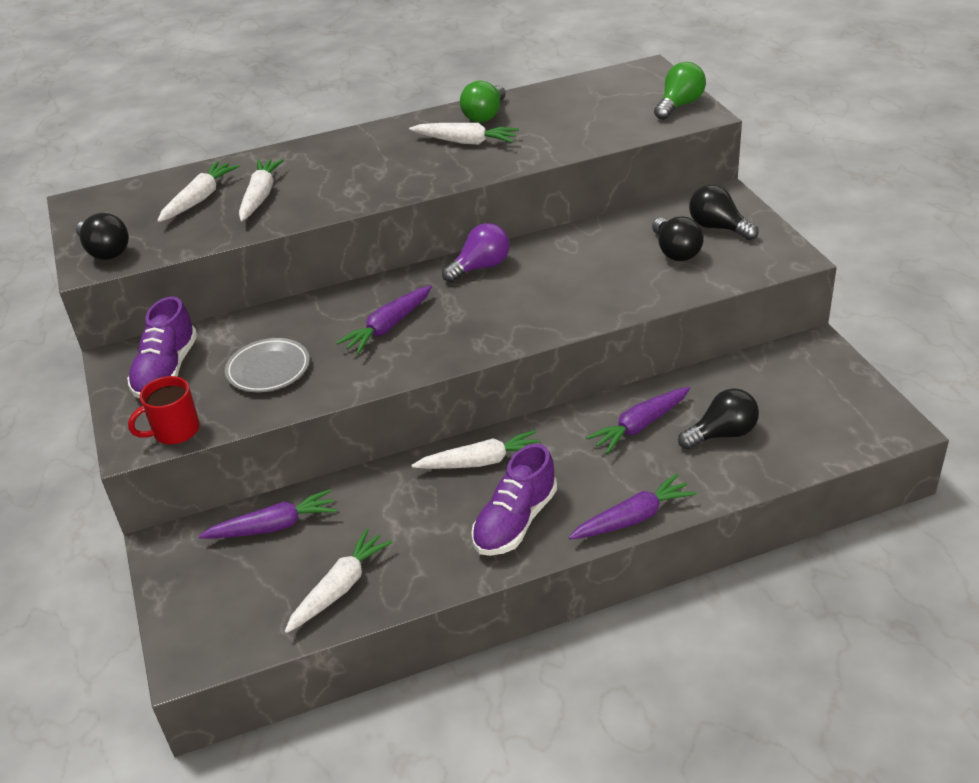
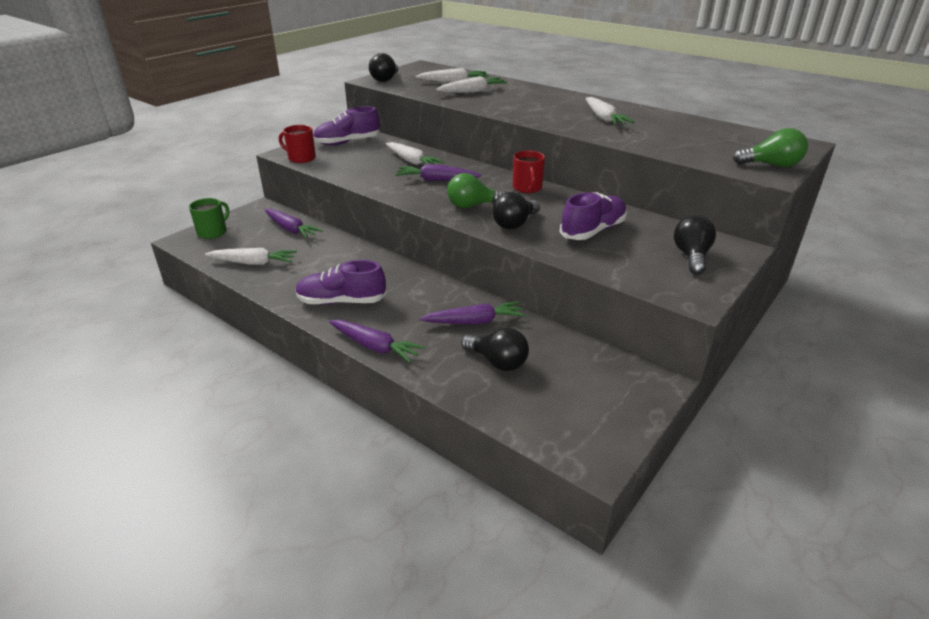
camera: 55 degrees right, 5 degrees down
grey plate [225,338,310,392] -> none
white carrot [411,430,540,469] -> white carrot moved to [386,142,444,165]
purple light bulb [442,223,510,283] -> red mug [513,151,545,193]
green light bulb [460,81,506,122] -> green light bulb moved to [447,173,506,208]
purple carrot [586,387,690,454] -> purple carrot turned 150 degrees clockwise [419,301,525,324]
black light bulb [652,216,704,261] -> black light bulb moved to [492,192,540,229]
none -> green mug [189,198,229,239]
none -> purple shoe [560,192,627,240]

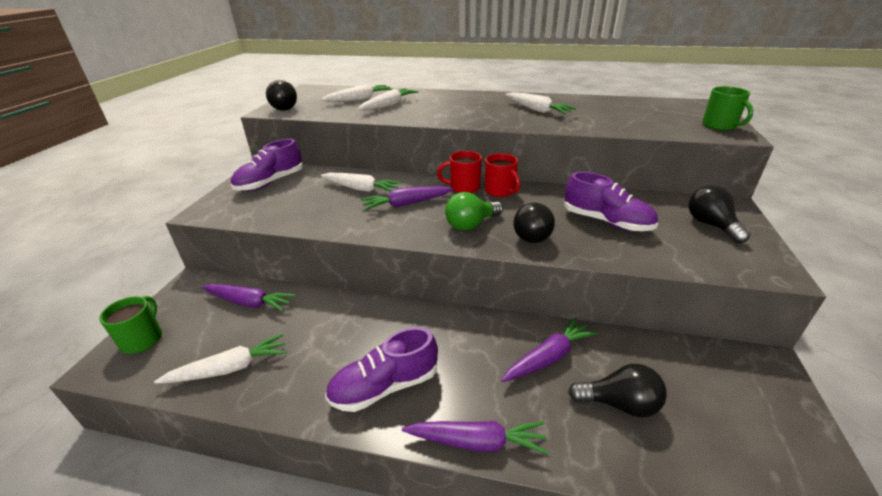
camera: 25 degrees left, 0 degrees up
red mug [279,125,316,163] -> red mug moved to [437,151,482,193]
purple shoe [560,192,627,240] -> purple shoe turned 105 degrees clockwise [564,172,658,231]
green light bulb [733,128,808,167] -> green mug [702,86,753,130]

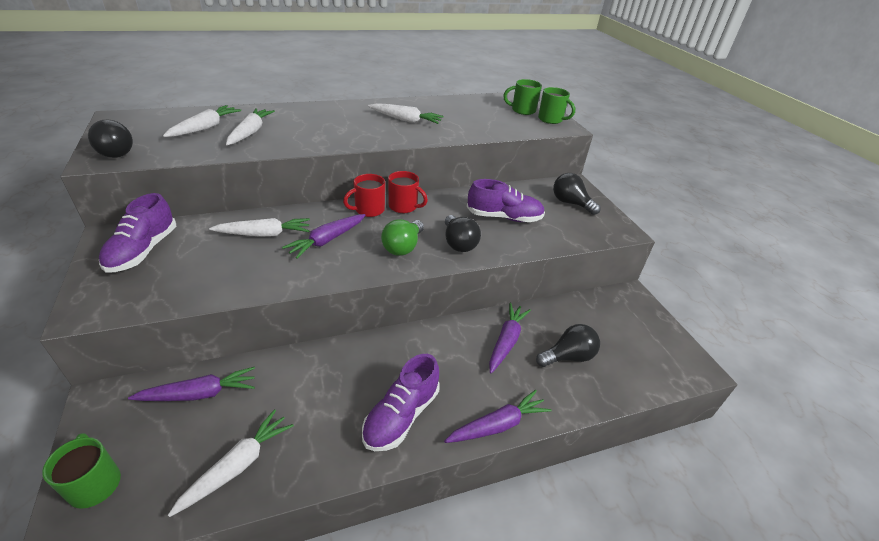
camera: 35 degrees left, 5 degrees up
none -> green mug [503,79,542,115]

